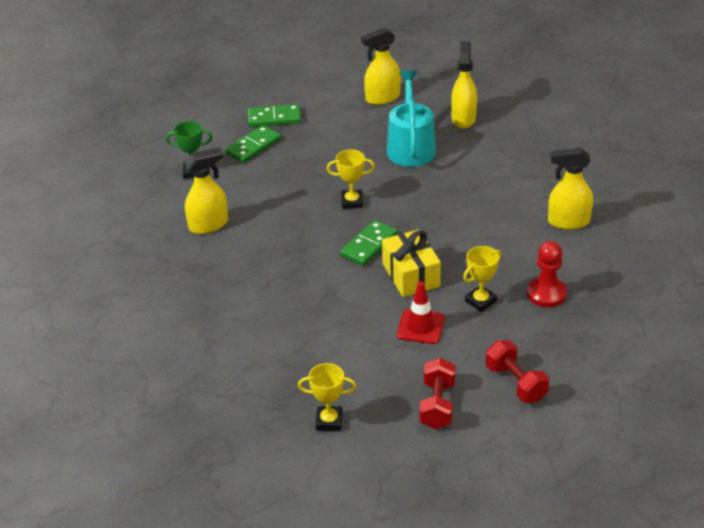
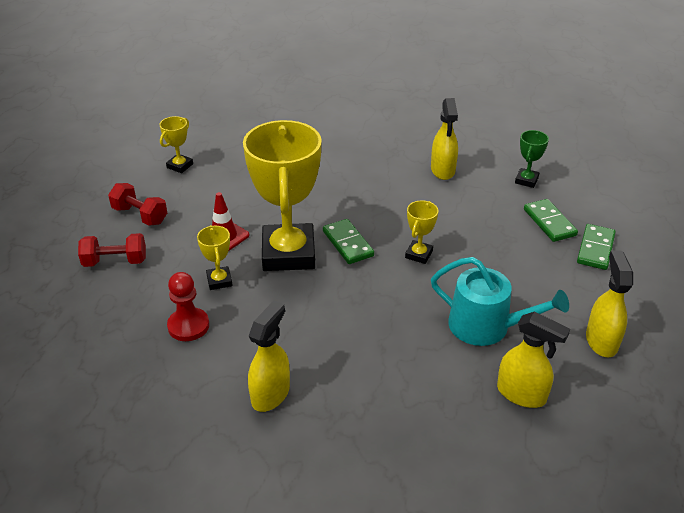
camera: 115 degrees right, 0 degrees up
yellow gift [382,229,441,297] -> yellow trophy [243,120,322,271]

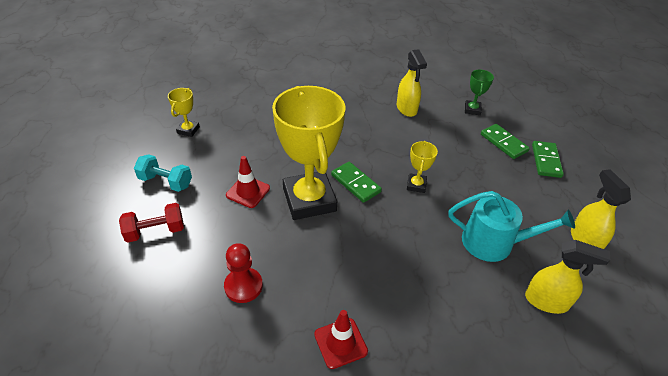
camera: 15 degrees left, 5 degrees up
red dumbbell [108,183,167,226] -> turquoise dumbbell [134,154,192,192]
yellow trophy [197,225,233,290] -> none
yellow spray bottle [248,301,290,412] -> red traffic cone [314,310,368,369]

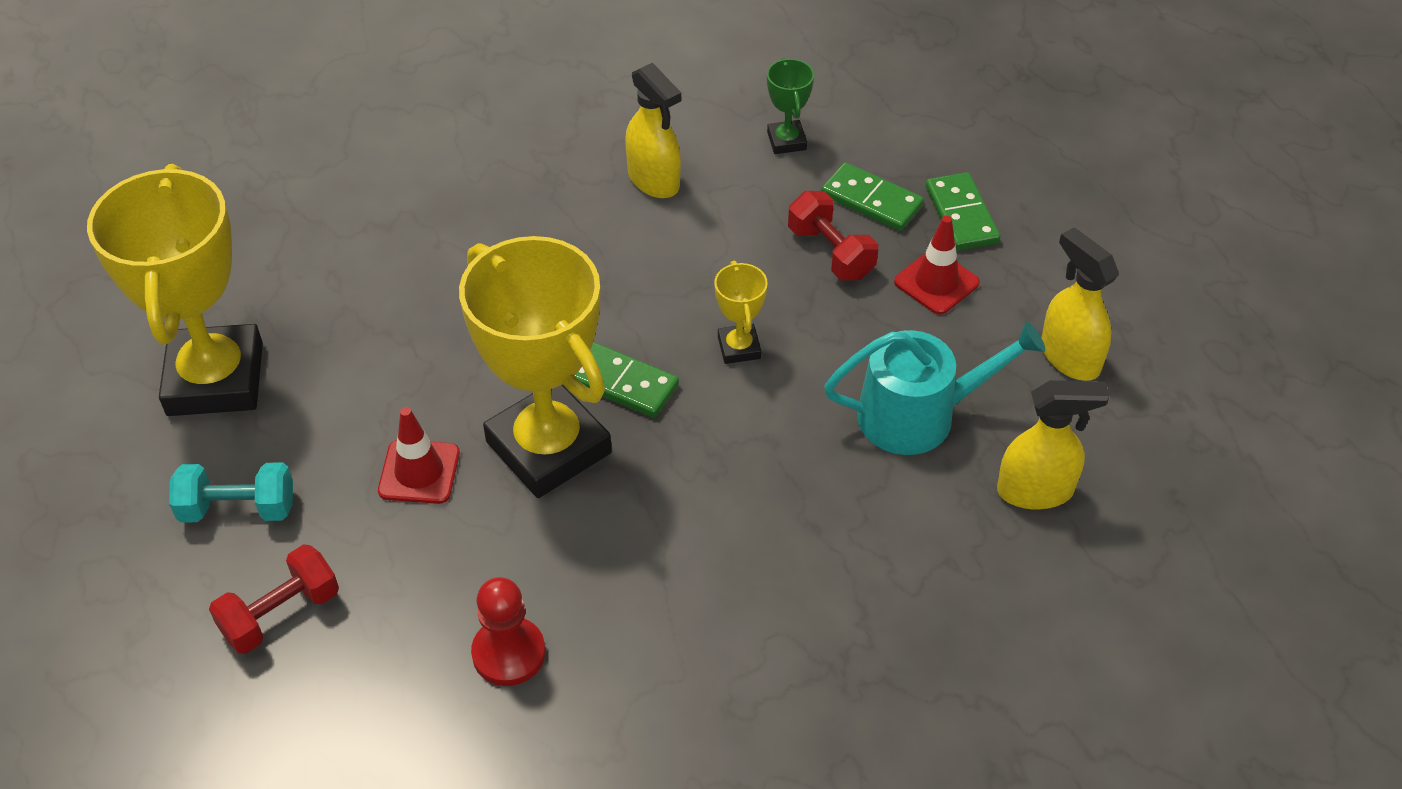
camera: 20 degrees left, 5 degrees up
yellow trophy [168,88,200,137] -> yellow trophy [87,164,263,416], size x2.35
red traffic cone [314,310,368,369] -> red traffic cone moved to [894,216,980,315]
none -> red dumbbell [788,191,878,280]

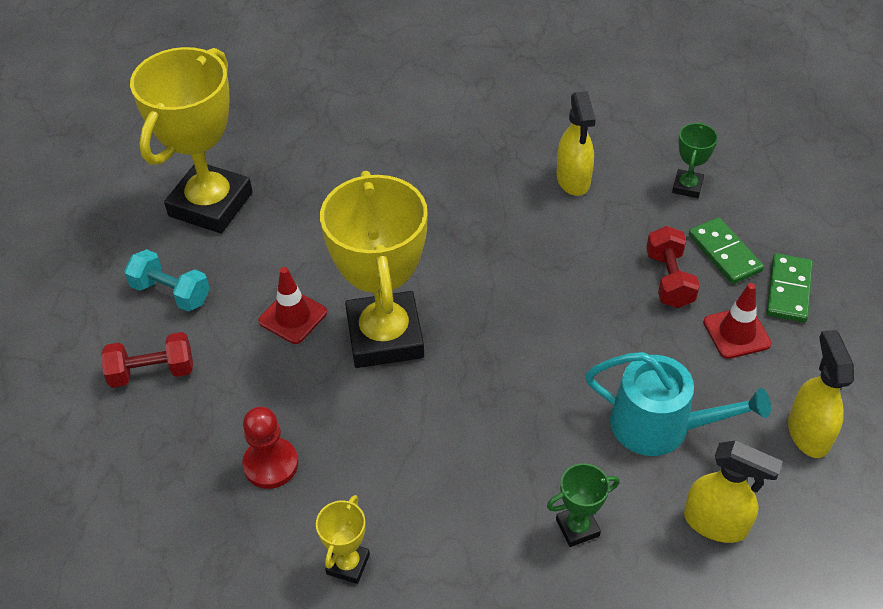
camera: 30 degrees right, 0 degrees up
green domino [575,342,679,418] -> none
yellow trophy [714,261,768,364] -> yellow trophy moved to [316,495,370,584]
none -> green trophy [547,463,620,547]

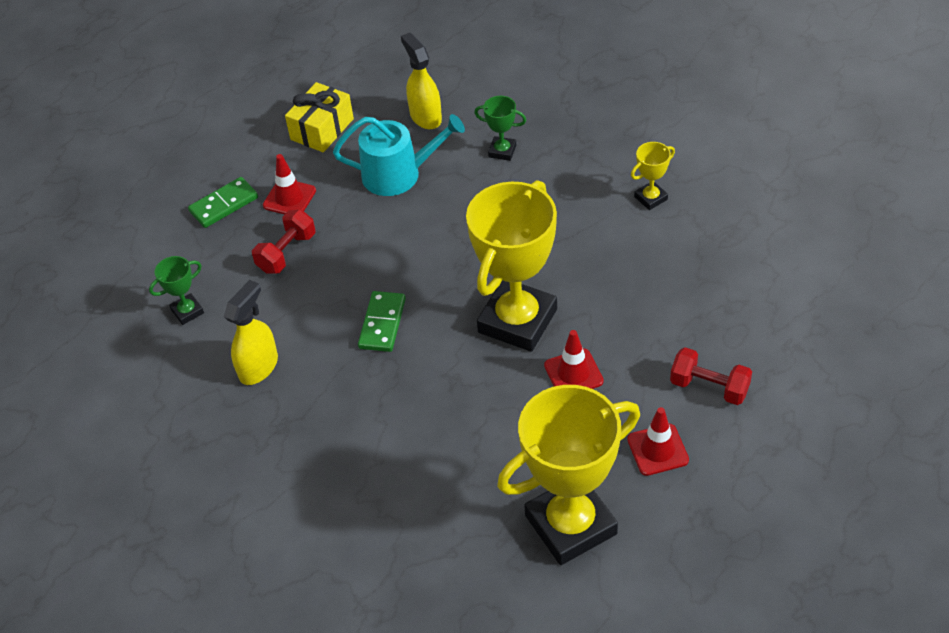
camera: 140 degrees left, 0 degrees up
turquoise dumbbell [124,249,210,311] -> red traffic cone [627,407,689,476]
red pawn [242,407,298,489] -> none
turquoise watering can [585,352,771,456] -> turquoise watering can turned 120 degrees clockwise [333,114,465,196]
green domino [689,217,764,284] -> green domino moved to [358,291,406,352]
yellow spray bottle [788,330,854,458] -> yellow gift [285,82,354,152]

